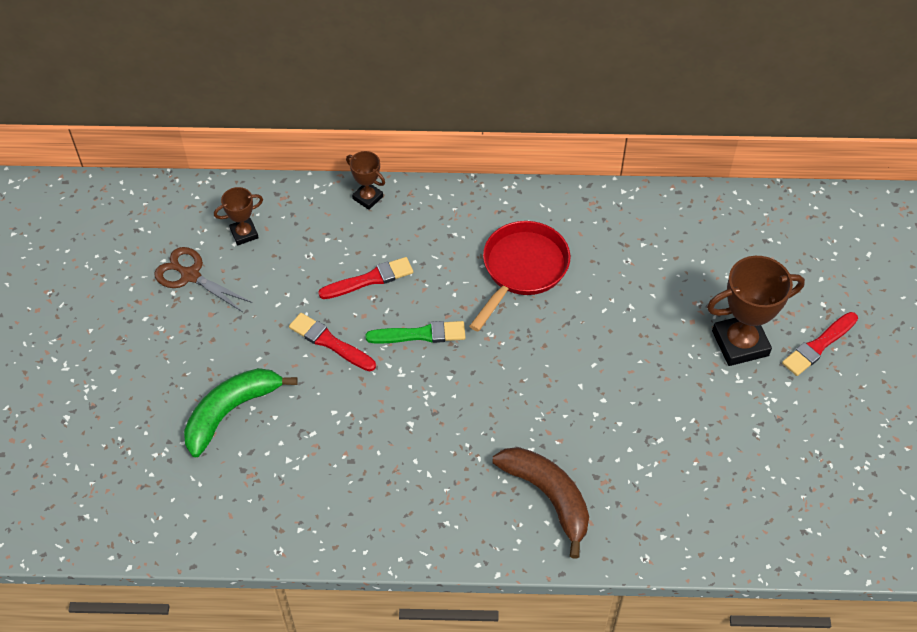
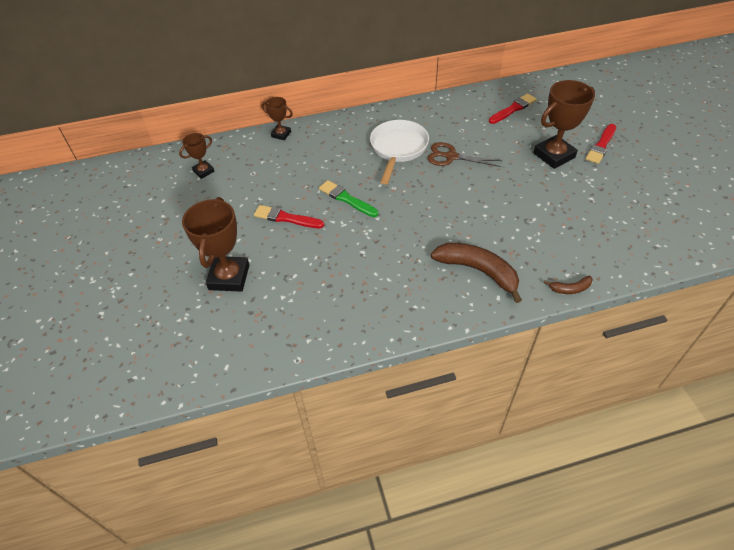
camera: 15 degrees left, 5 degrees down
brown scissors [154,247,252,312] -> brown scissors moved to [428,142,502,167]
green banana [184,368,298,457] -> brown trophy [182,197,249,292]
red brush [318,257,413,299] -> red brush moved to [489,94,537,124]
green brush [365,321,466,343] -> green brush turned 120 degrees counterclockwise [319,180,378,217]
red pan [470,221,571,332] -> white pan [370,120,429,185]
none -> brown banana [543,276,593,294]

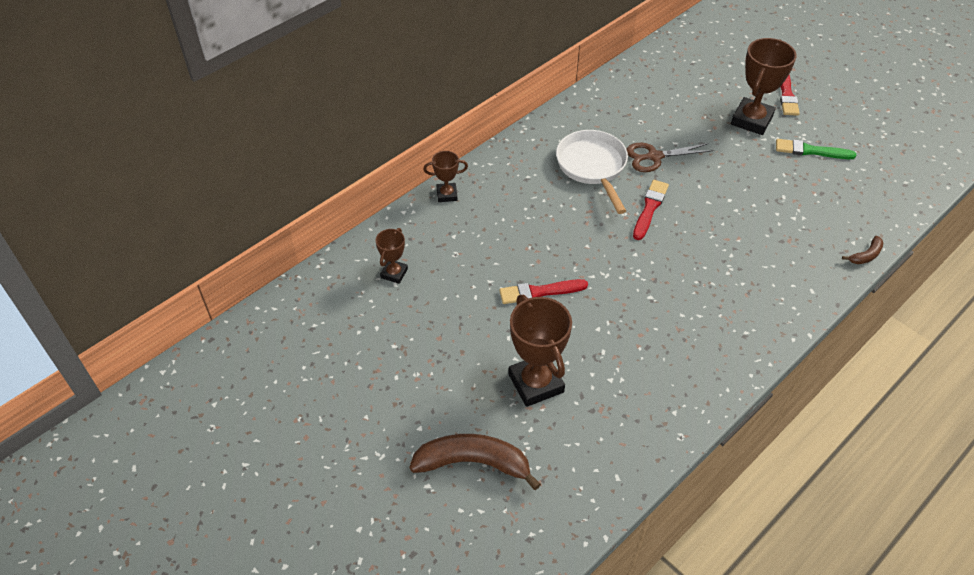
camera: 30 degrees left, 0 degrees up
green brush [319,180,378,217] -> green brush moved to [776,139,856,159]
brown banana [431,243,522,303] -> brown banana moved to [410,434,541,490]
red brush [489,94,537,124] -> red brush moved to [633,180,669,240]

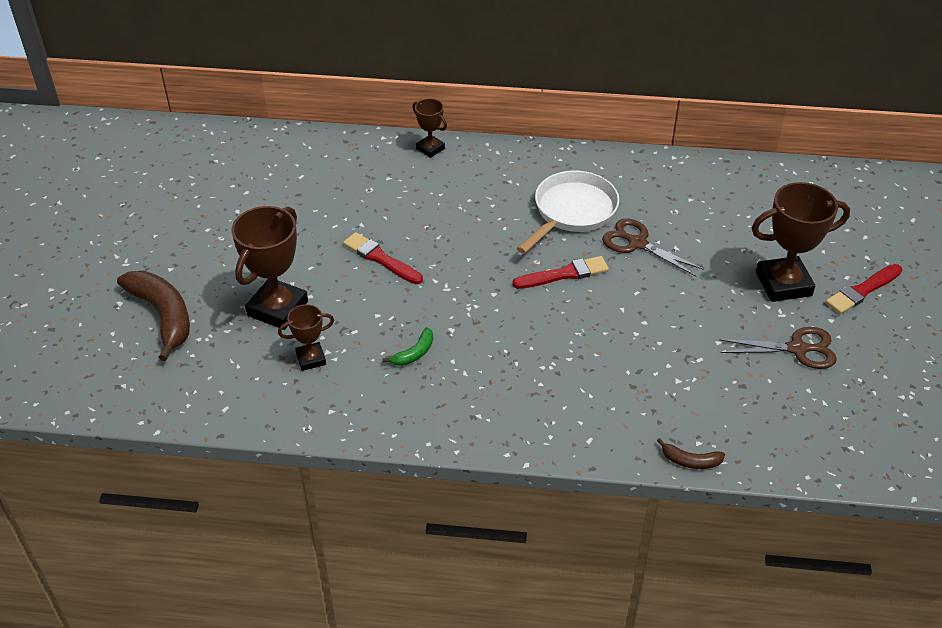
camera: 50 degrees right, 5 degrees down
brown trophy [375,228,408,284] -> brown trophy moved to [278,304,334,371]
green brush [776,139,856,159] -> brown scissors [719,327,837,369]
none -> green banana [382,327,433,366]

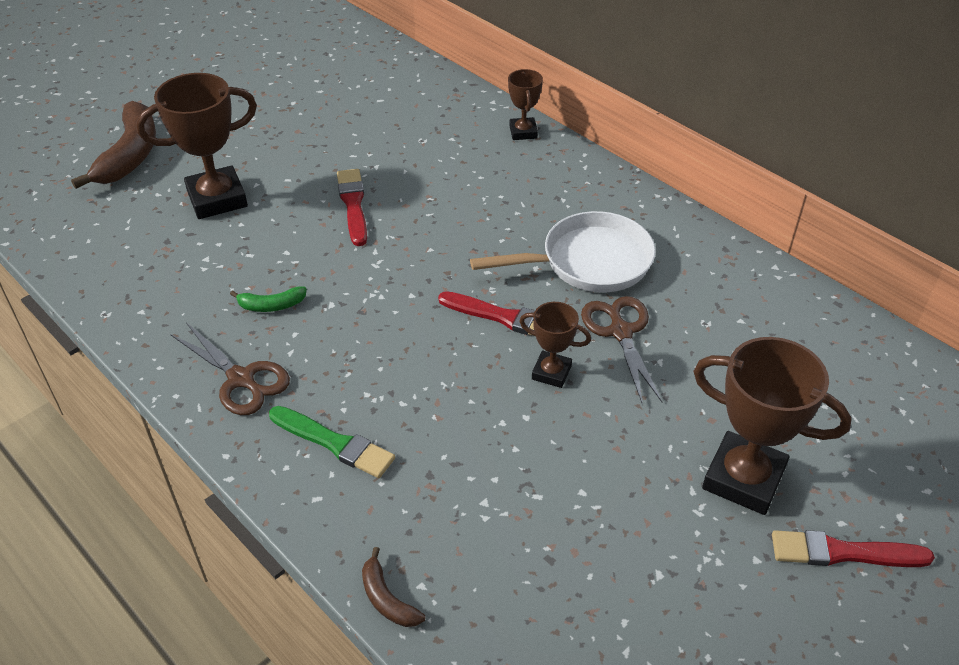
camera: 40 degrees right, 0 degrees up
brown trophy [278,304,334,371] -> brown trophy moved to [519,302,591,388]
brown scissors [719,327,837,369] -> brown scissors moved to [170,323,290,415]
none -> green brush [269,406,395,478]

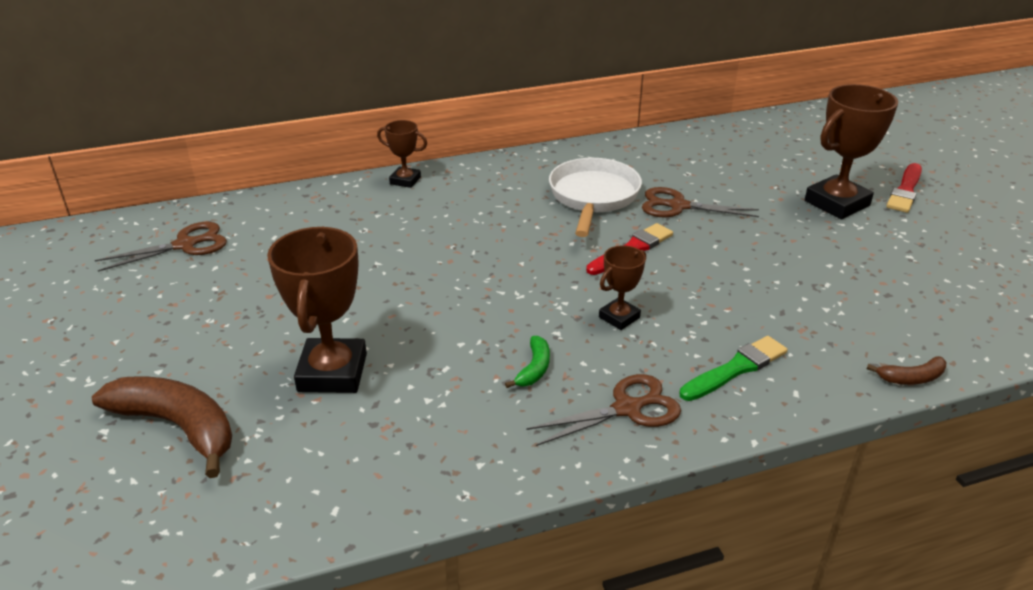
camera: 65 degrees left, 10 degrees down
red brush [337,169,367,246] -> none
brown trophy [519,302,591,388] -> brown trophy moved to [599,245,646,330]
none -> brown scissors [95,222,227,272]

